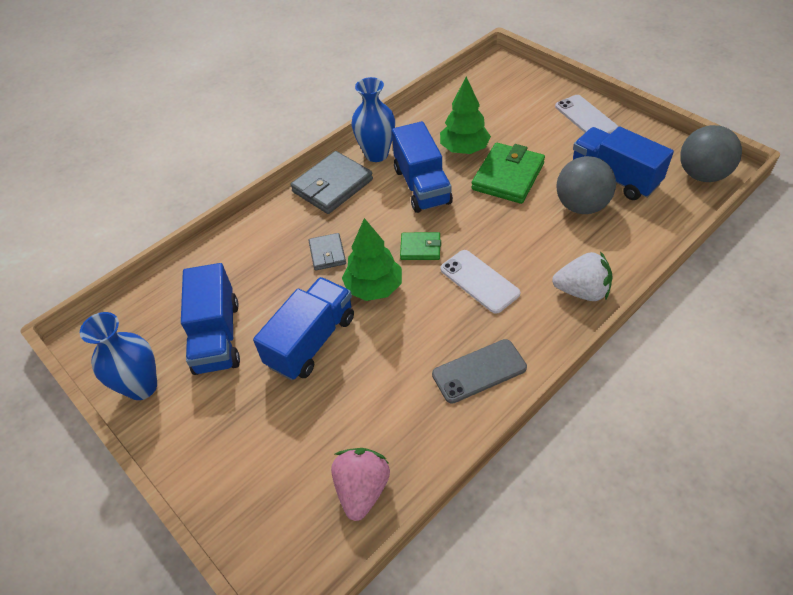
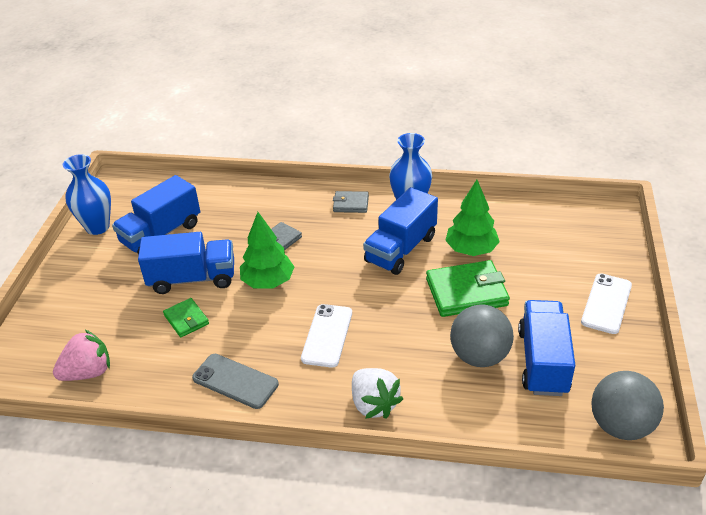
camera: 50 degrees right, 10 degrees down
grey wallet [291,151,373,214] -> grey wallet [333,191,369,213], size x0.55
green wallet [400,232,441,260] -> green wallet moved to [163,298,209,337]

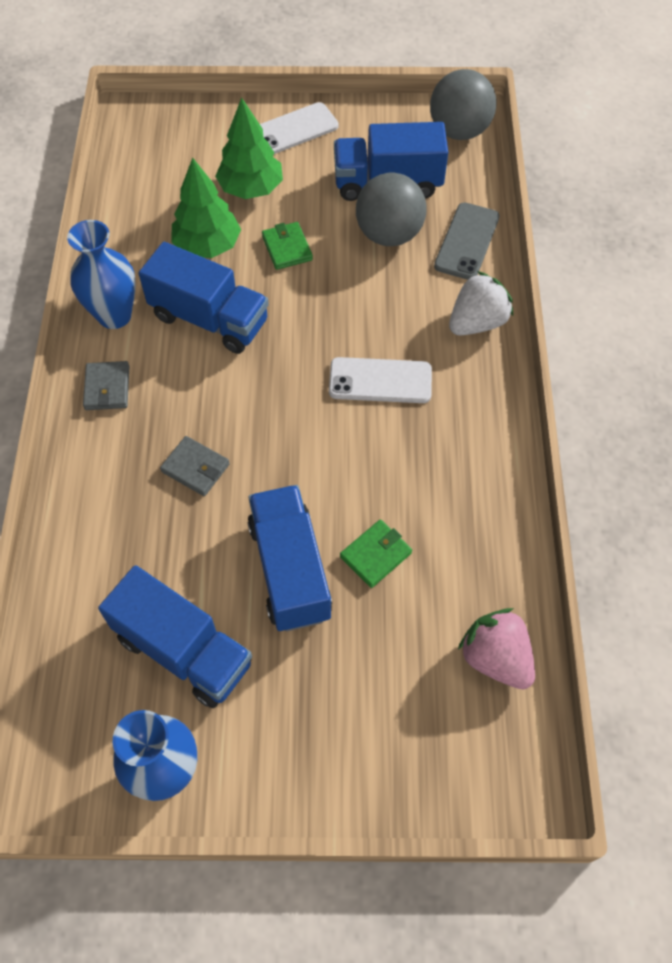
camera: 100 degrees left, 20 degrees up
grey phone [192,354,279,409] -> grey phone moved to [434,202,500,280]
green tree [240,212,294,288] -> green tree moved to [215,98,283,199]
green wallet [426,260,510,317] -> green wallet [262,222,313,270], size x0.55
white phone [581,274,632,334] -> white phone turned 45 degrees counterclockwise [260,102,339,154]

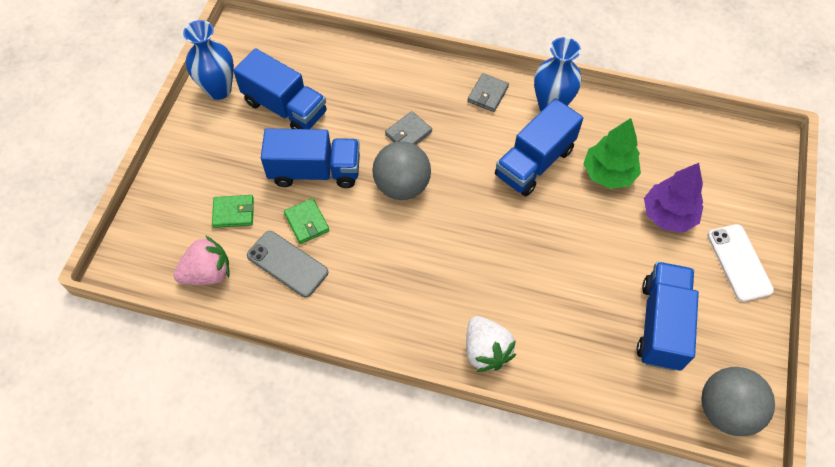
camera: 105 degrees right, 0 degrees up
grey wallet [83,361,129,410] -> grey wallet turned 75 degrees counterclockwise [468,73,509,112]
blue truck [98,565,252,708] -> blue truck turned 105 degrees counterclockwise [233,48,327,129]
green tree [215,98,283,199] -> purple tree [644,163,703,233]
green wallet [262,222,313,270] -> green wallet moved to [212,195,254,228]
white phone [329,357,432,403] -> none
grey ball [356,173,427,246] -> grey ball moved to [372,141,431,200]
grey phone [434,202,500,280] -> grey phone moved to [247,231,328,297]

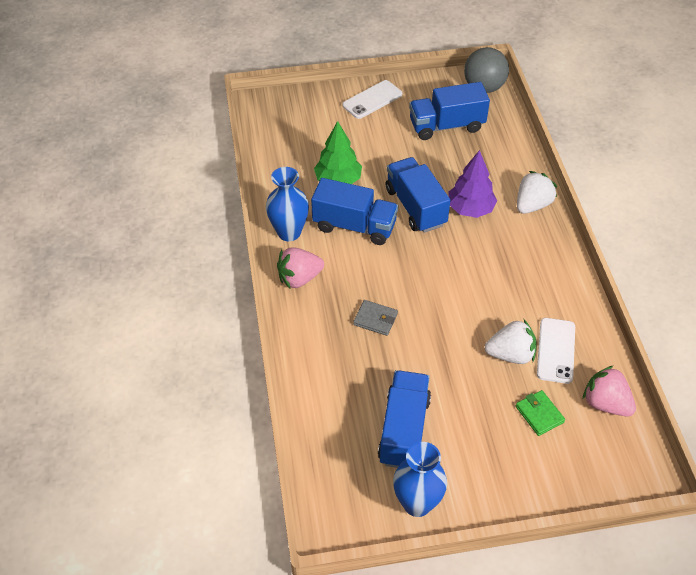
camera: 115 degrees left, 10 degrees down
grey phone [247,231,328,297] -> white phone [537,318,575,384]
blue truck [261,129,360,188] -> blue truck moved to [386,157,450,233]
green wallet [284,198,330,244] -> white strawberry [485,320,537,364]
grey ball [372,141,431,200] -> none
grey wallet [468,73,509,112] -> pink strawberry [277,247,324,289]
purple tree [644,163,703,233] -> purple tree moved to [448,150,497,218]

